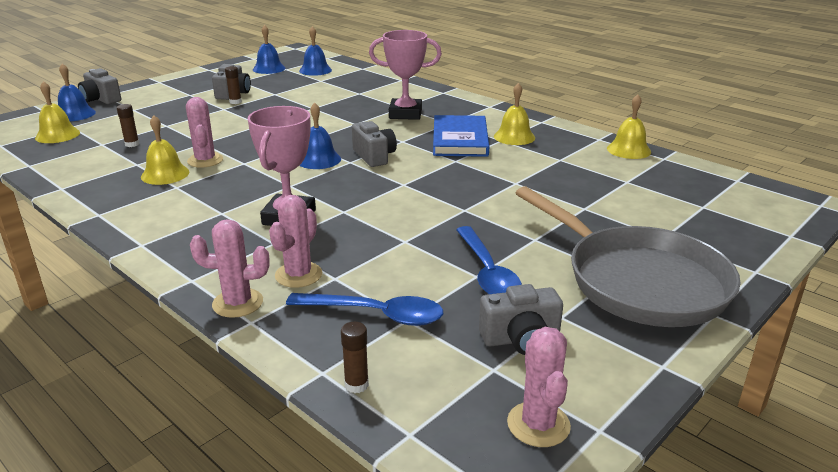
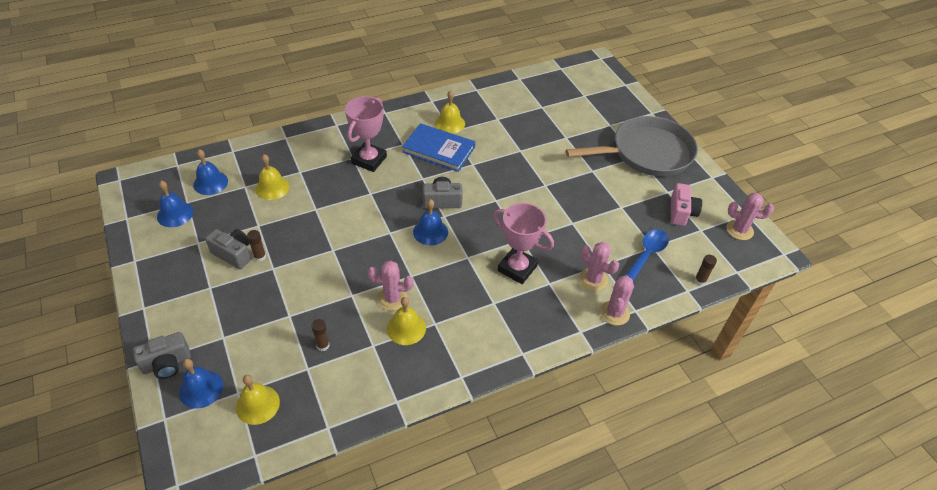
camera: 70 degrees left, 20 degrees up
blue spoon [456,226,522,294] -> none
grey camera [479,284,563,355] -> pink camera [671,183,702,226]
yellow bell [607,94,651,159] -> yellow bell moved to [255,154,290,200]

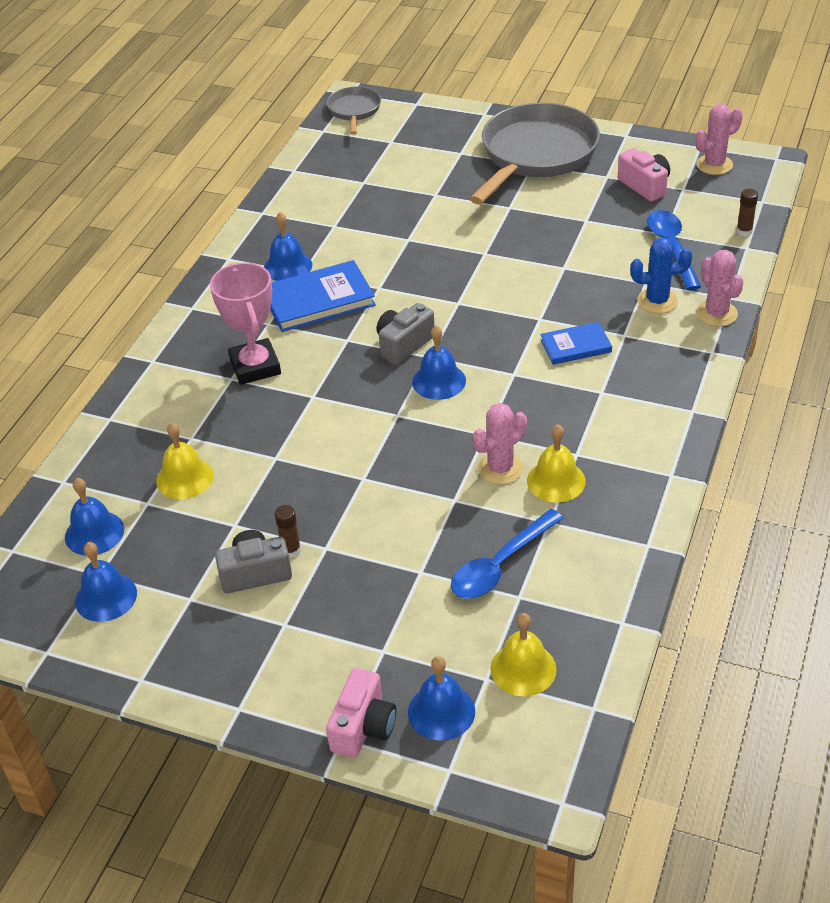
camera: 40 degrees left, 5 degrees down
grey camera [133,332,191,379] -> pink camera [326,668,396,758]
brown glue stick [311,319,330,351] -> blue spoon [451,509,563,599]
yellow bell [435,90,465,134] -> blue bell [264,212,312,281]
pink trophy [493,203,554,284] -> blue book [540,322,612,365]
pink cactus [579,242,619,291] -> blue cactus [630,237,692,314]
none -> grey pan [327,86,381,135]

